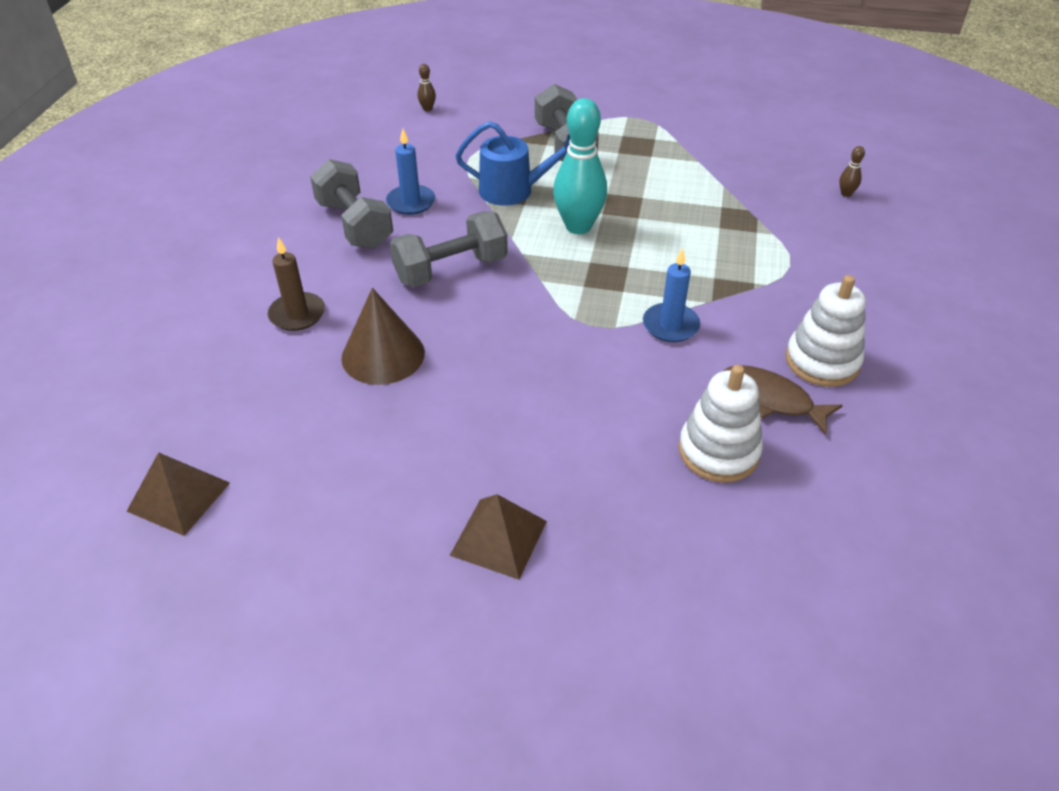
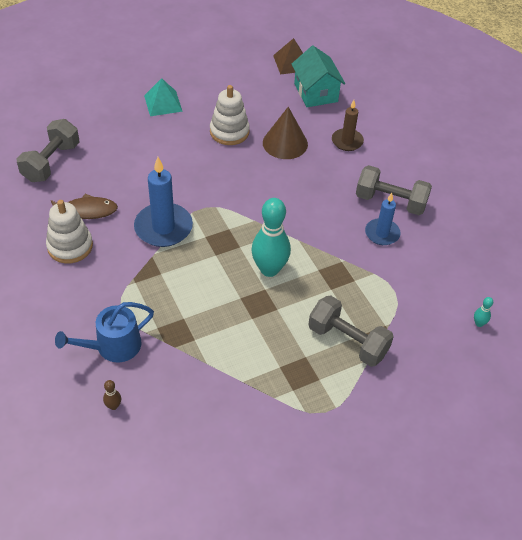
camera: 140 degrees right, 5 degrees up
grey dumbbell [390,211,508,287] -> grey dumbbell moved to [17,119,79,182]
brown bowling pin [417,64,436,111] -> turquoise bowling pin [474,297,493,327]
brown pyramid [450,494,547,580] -> turquoise pyramid [144,78,183,116]
blue watering can [456,121,570,205] -> blue watering can moved to [55,302,154,362]
blue candle [643,248,700,342] -> blue candle [134,157,193,247], size x1.64
white stacking toy [678,365,763,482] -> white stacking toy moved to [210,85,250,145]
none -> turquoise house [292,46,345,107]

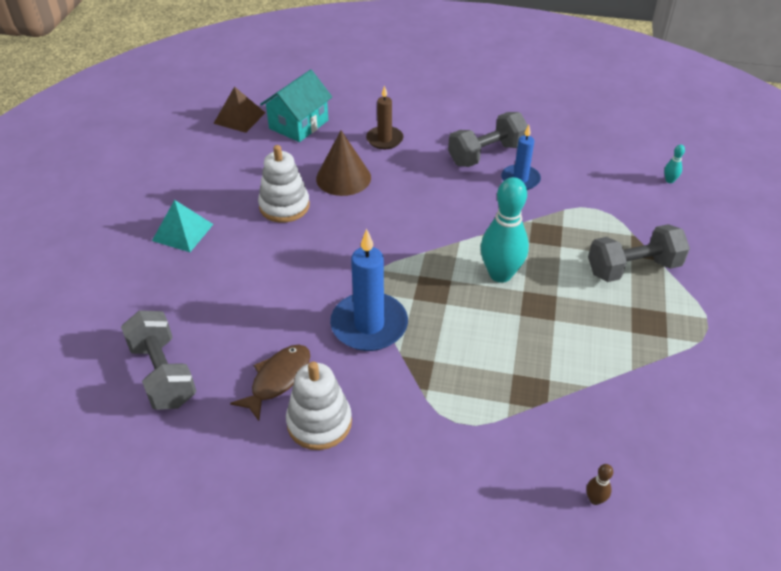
camera: 50 degrees left, 5 degrees down
blue watering can [55,302,154,362] -> none
turquoise house [292,46,345,107] -> turquoise house turned 75 degrees counterclockwise [260,70,332,142]

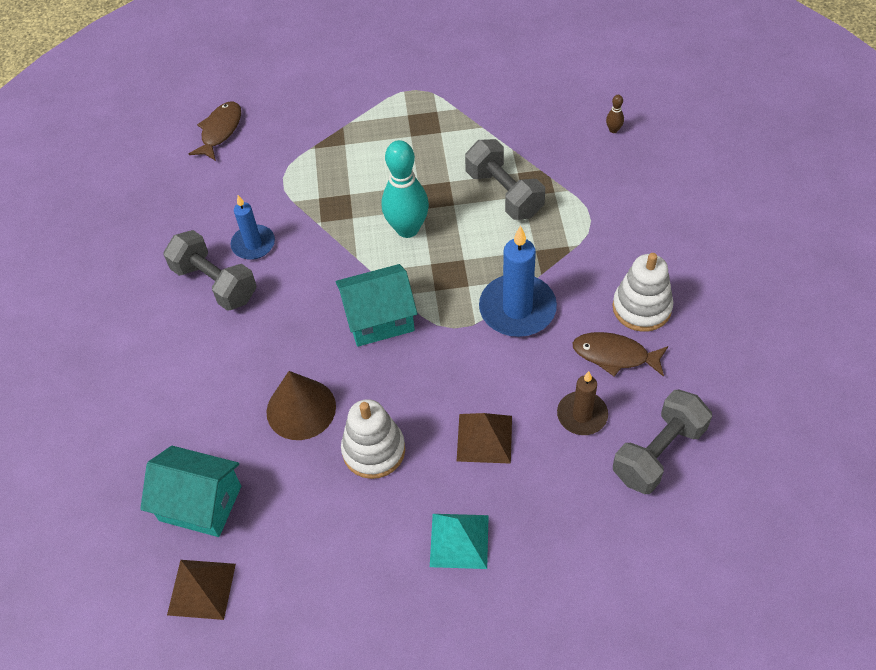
camera: 105 degrees left, 10 degrees up
brown candle [366,85,403,149] -> brown candle moved to [557,371,608,435]
grey dumbbell [588,224,690,282] -> grey dumbbell moved to [465,139,545,220]
turquoise bowling pin [664,145,685,183] -> brown fish [189,102,241,161]
none -> turquoise house [335,264,417,347]
none -> brown pyramid [457,413,512,464]

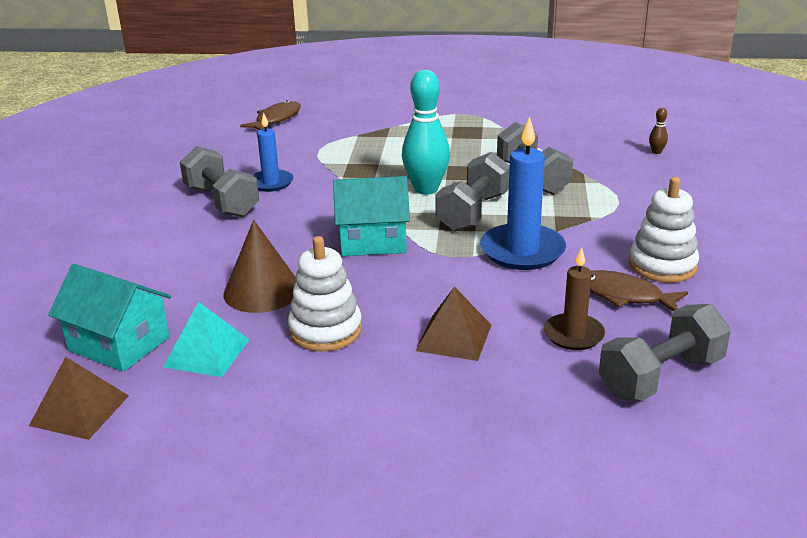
camera: 10 degrees right, 25 degrees down
turquoise pyramid [430,514,489,569] -> turquoise pyramid moved to [163,302,250,377]
none -> grey dumbbell [435,152,510,232]

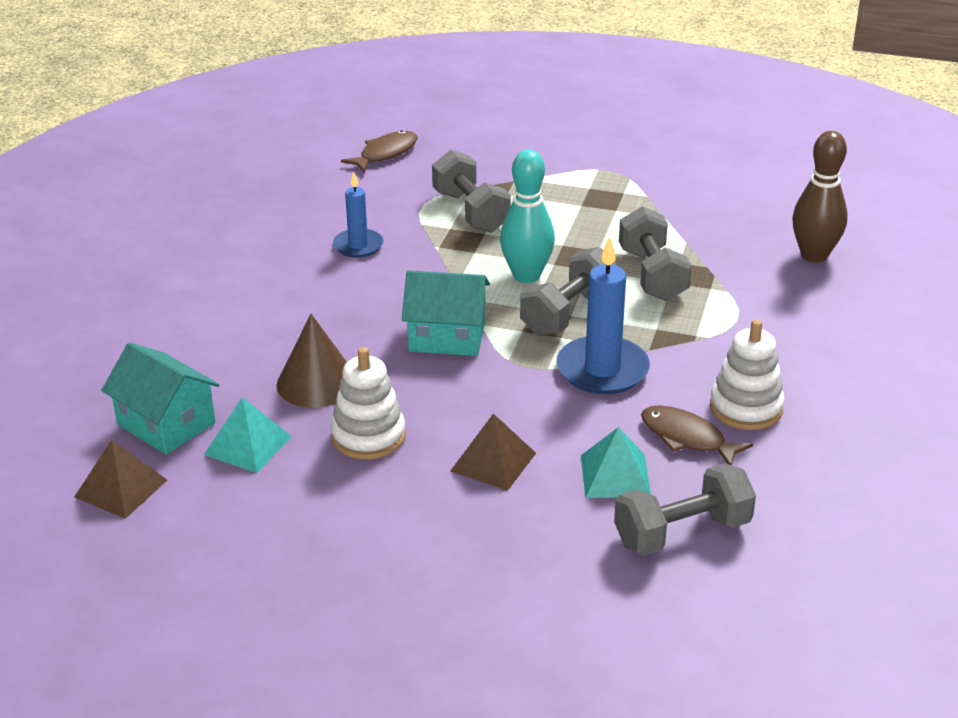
camera: 10 degrees right, 5 degrees up
grey dumbbell [180,146,259,217] -> grey dumbbell moved to [432,150,511,233]
brown candle [544,248,605,350] -> turquoise pyramid [581,427,651,498]
brown bowling pin [649,108,668,154] -> brown bowling pin [792,131,848,263], size x2.46

